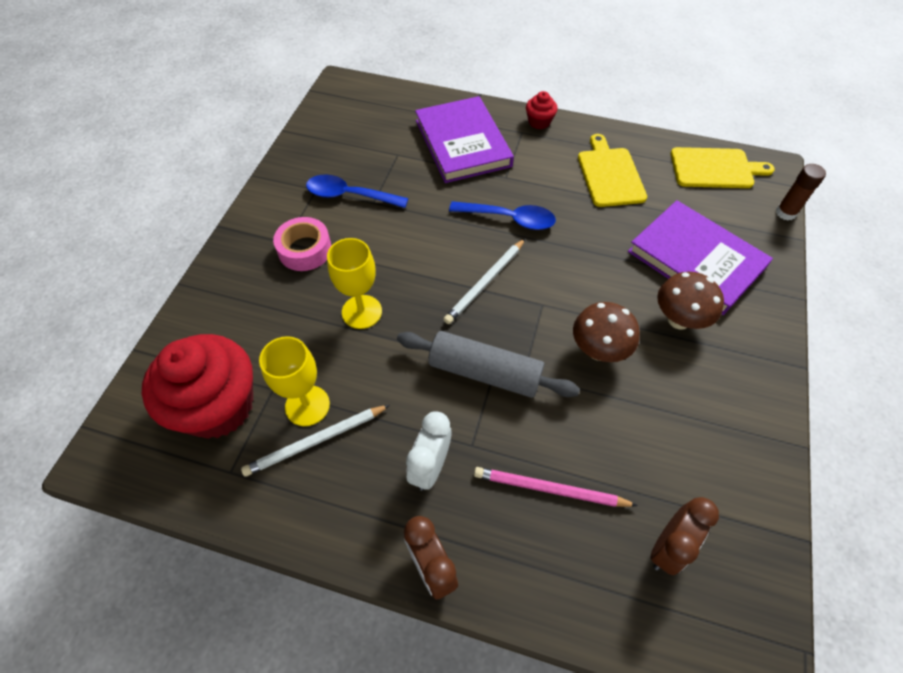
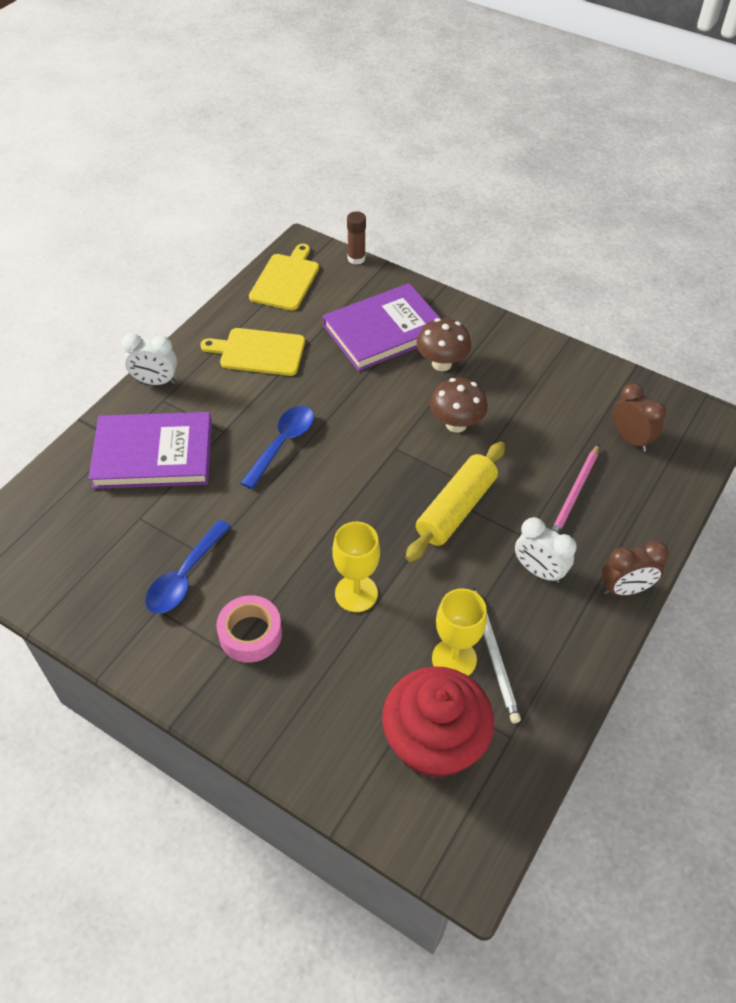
camera: 75 degrees left, 5 degrees down
grey rolling pin [397,331,580,398] -> yellow rolling pin [406,442,505,562]
white pencil [443,239,525,324] -> none
red cupcake [526,91,557,129] -> white clock [121,333,177,385]

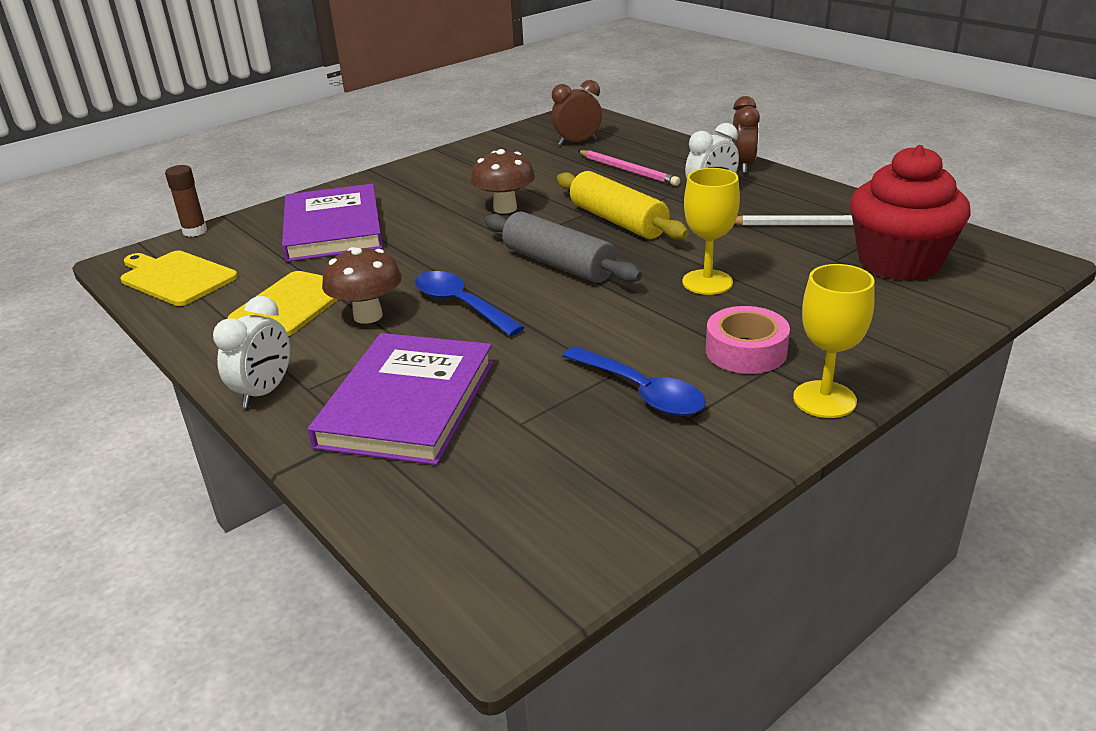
camera: 70 degrees left, 20 degrees down
brown mushroom [416,318,471,371] -> brown mushroom moved to [322,247,402,324]
yellow goblet [432,589,487,676] -> yellow goblet moved to [793,264,875,418]
none -> grey rolling pin [484,212,642,283]

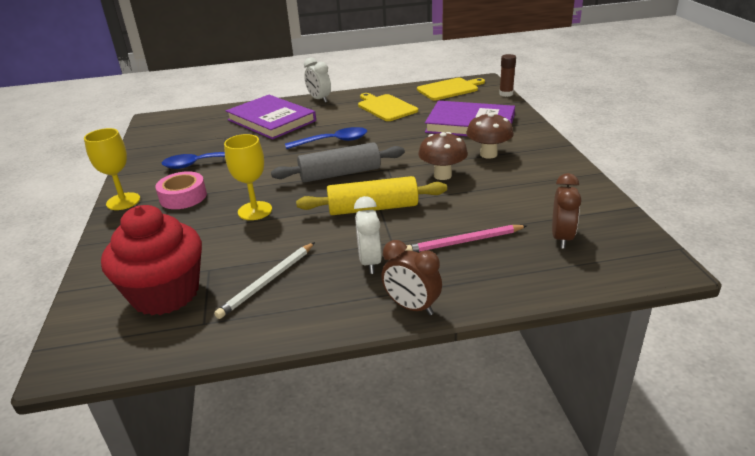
camera: 120 degrees right, 0 degrees up
brown mushroom [322,247,402,324] -> brown mushroom moved to [466,113,514,159]

